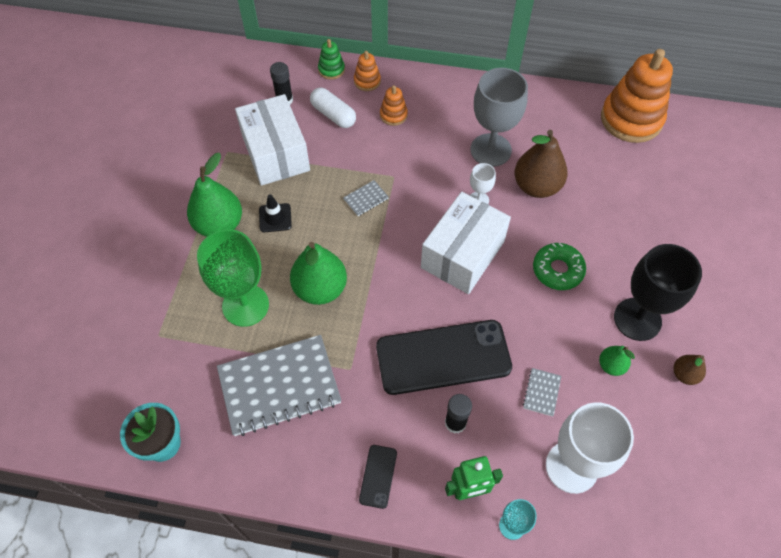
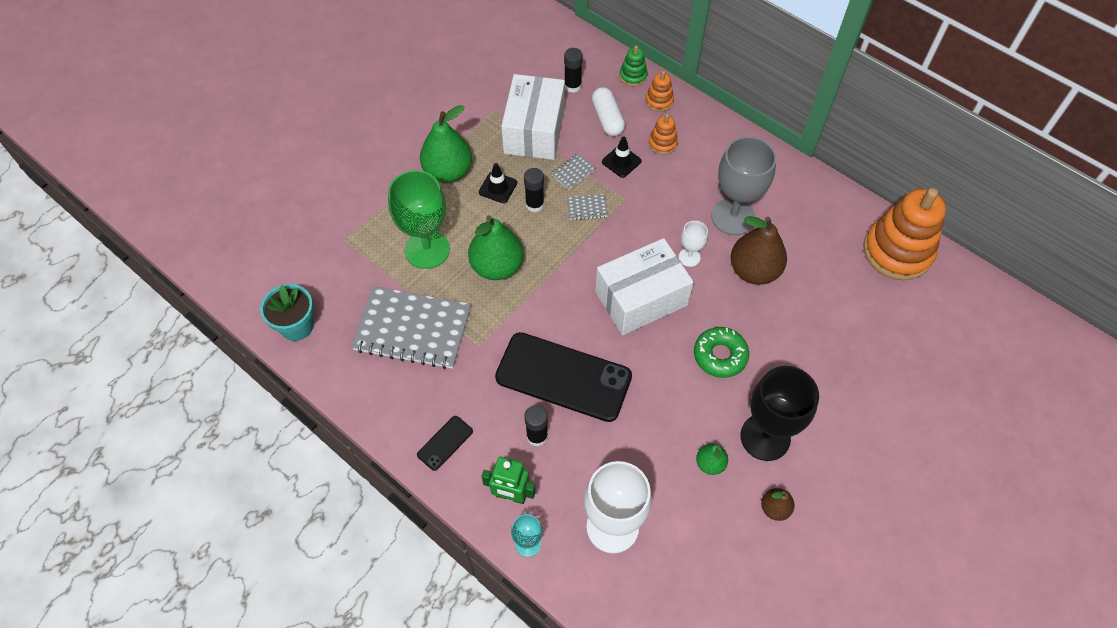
camera: 30 degrees right, 0 degrees up
grey notebook [523,368,561,417] -> grey notebook moved to [551,153,596,190]
none -> black glue stick [524,168,544,212]
none -> black traffic cone [602,136,641,178]

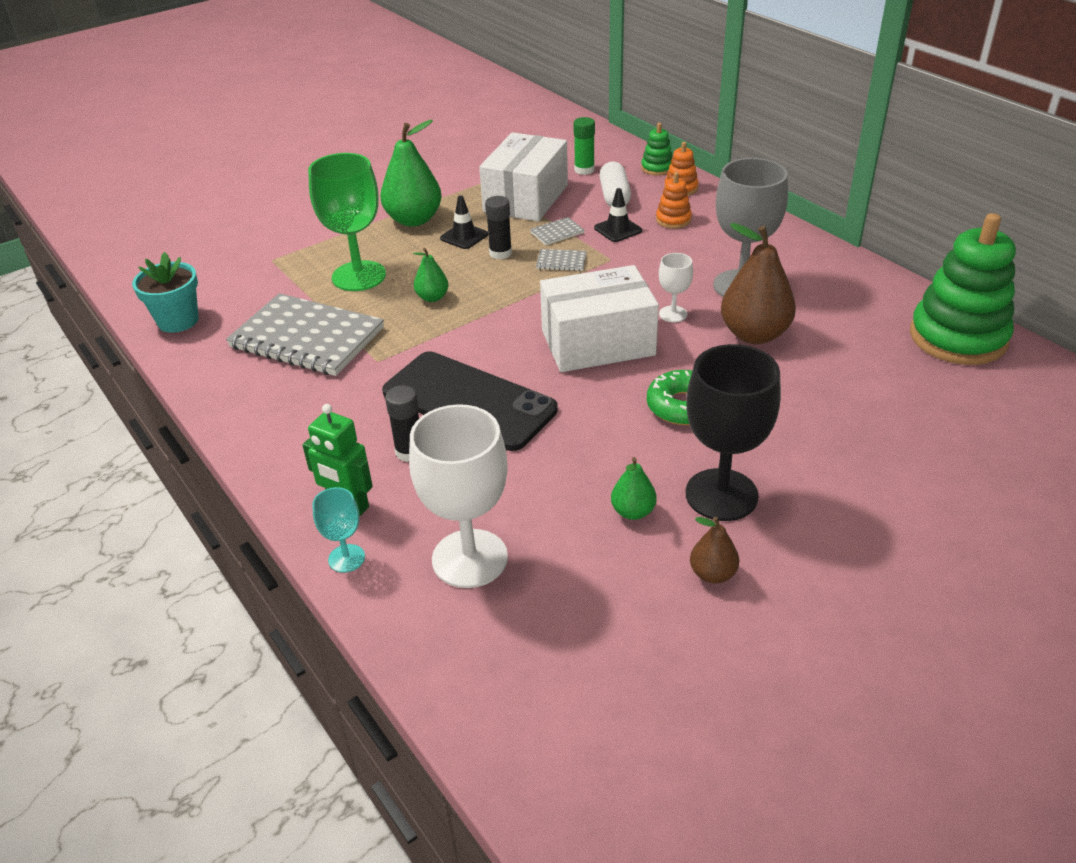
camera: 15 degrees right, 20 degrees down
black phone [417,416,473,471] -> none
green pear [468,215,524,280] -> green pear [413,248,449,302], size x0.51
black glue stick [564,48,583,93] -> green glue stick [574,117,595,175]
orange stacking toy [863,188,946,280] -> green stacking toy [910,213,1016,365]

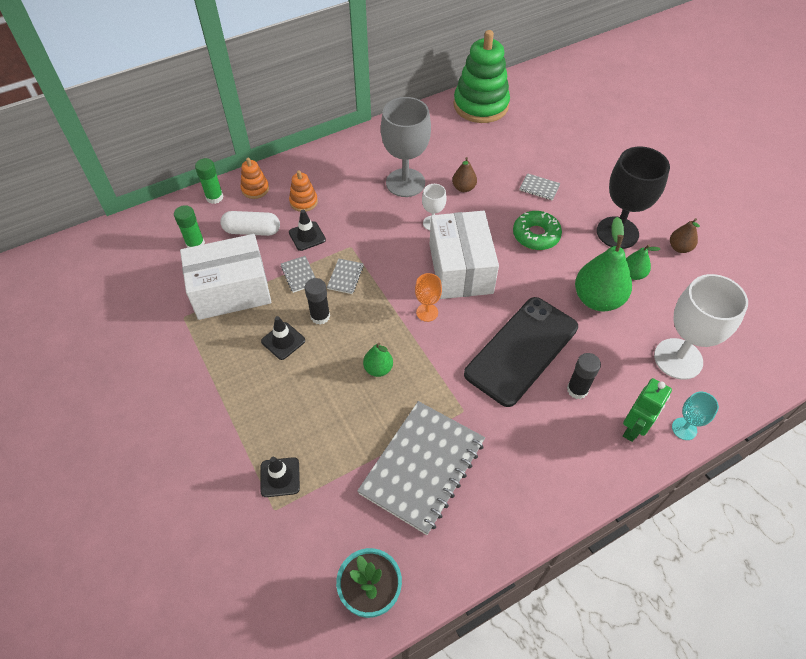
camera: 85 degrees left, 15 degrees up
green goblet [308,153,386,291] -> none
green pear [380,120,442,227] -> green pear moved to [575,217,632,312]
white box [479,132,568,221] -> white box turned 45 degrees counterclockwise [180,234,271,320]
green stacking toy [641,123,673,176] -> green glue stick [195,158,224,204]
brown pear [721,223,796,344] -> brown pear [452,157,477,192], size x0.51
none -> black traffic cone [260,457,300,497]
none -> orange goblet [415,273,442,322]
none -> grey notebook [520,173,560,201]

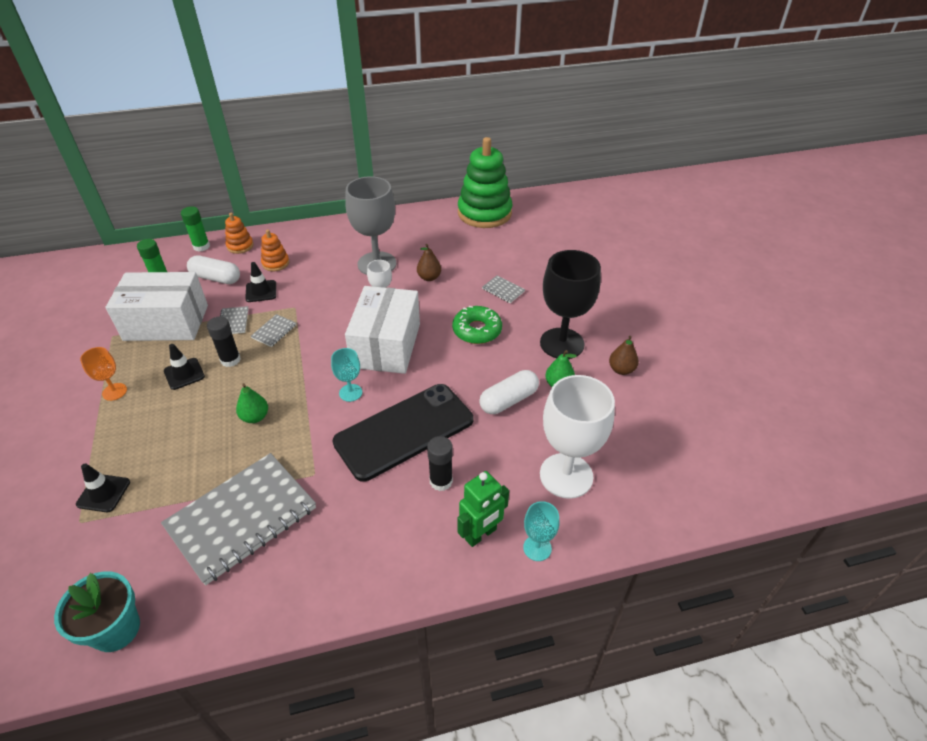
camera: 15 degrees right, 10 degrees down
orange goblet [415,273,442,322] -> orange goblet moved to [80,347,127,401]
green pear [575,217,632,312] -> white capsule [479,370,539,414]
none -> turquoise goblet [331,348,362,402]

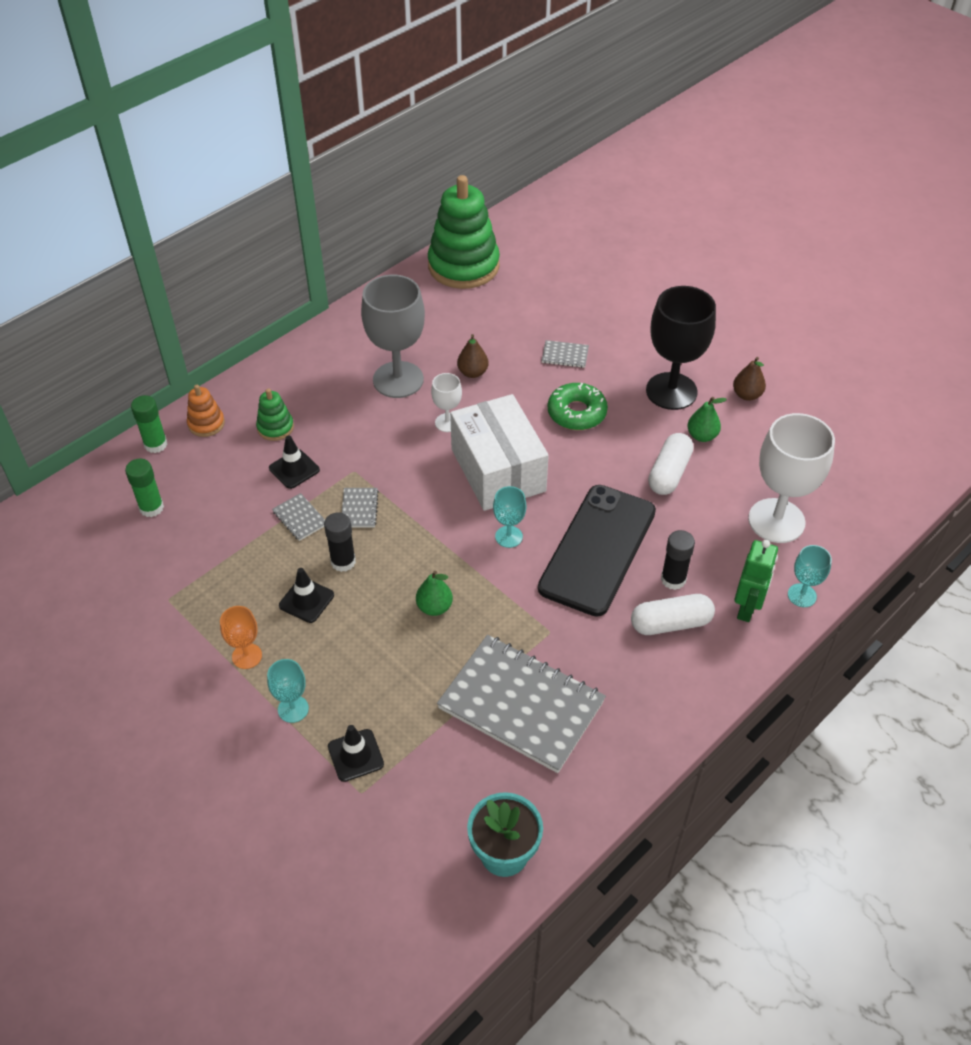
camera: 30 degrees left, 5 degrees up
white box [105,272,208,341] -> none
grey notebook [161,453,316,585] -> grey notebook turned 75 degrees counterclockwise [437,635,606,773]
white capsule [187,255,240,284] -> white capsule moved to [631,594,715,635]
orange stacking toy [261,230,289,271] -> green stacking toy [256,388,294,441]
none -> turquoise goblet [267,659,309,723]

